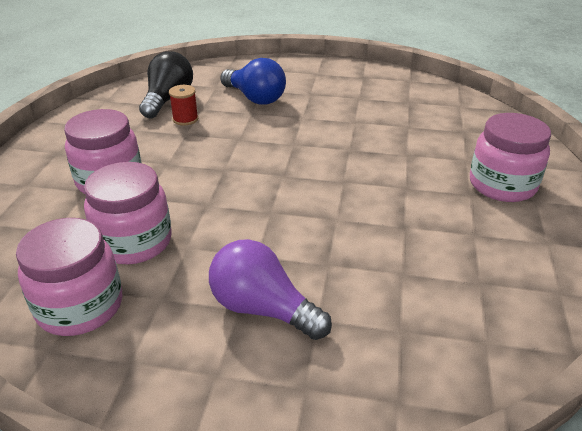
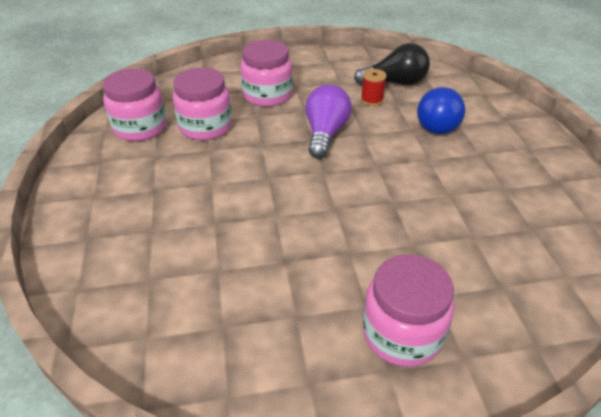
camera: 70 degrees right, 5 degrees up
purple light bulb [209,239,332,340] -> purple light bulb moved to [306,84,352,158]

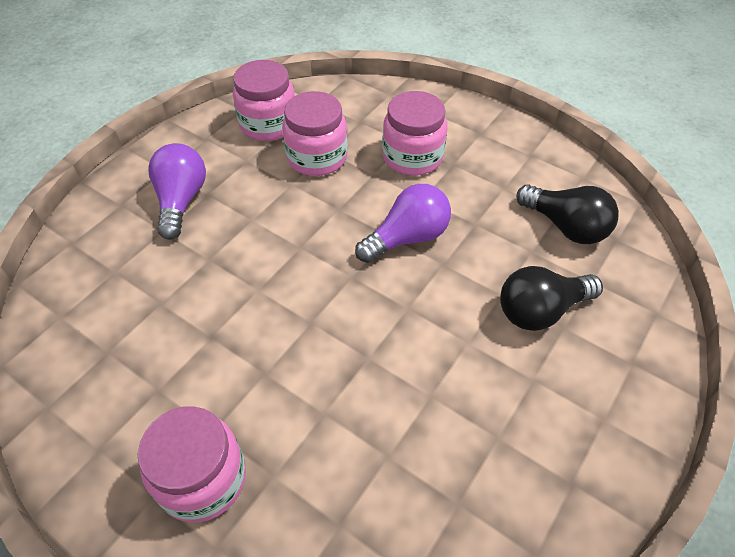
camera: 45 degrees right, 10 degrees up
red spool [361,69,387,106] -> none
blue light bulb [417,87,465,134] -> black light bulb [500,266,603,331]
none -> purple light bulb [148,143,206,240]

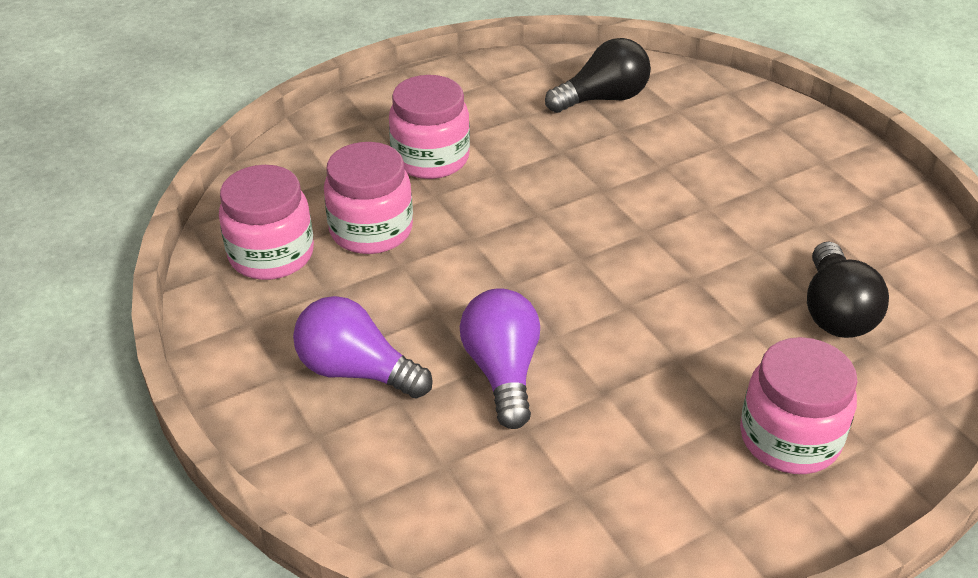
camera: 65 degrees left, 10 degrees down
purple light bulb [355,184,451,263] -> purple light bulb moved to [460,288,540,429]
black light bulb [500,266,603,331] -> black light bulb moved to [807,241,889,338]

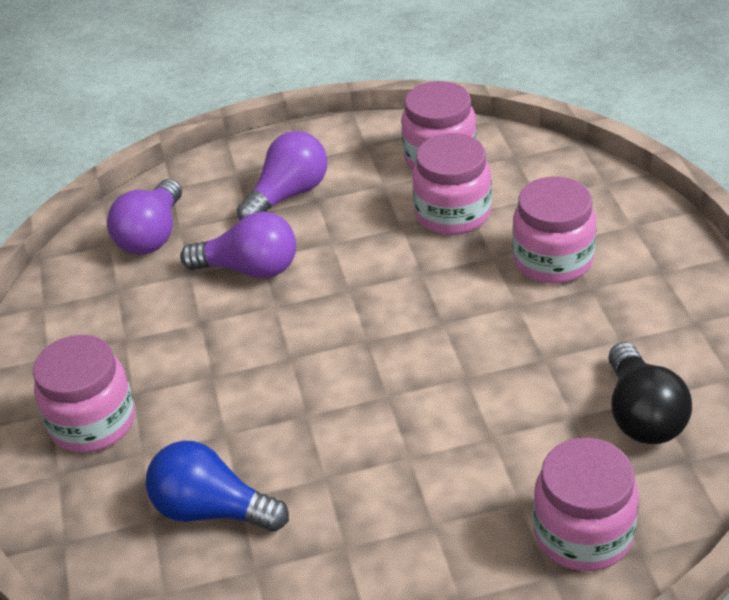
camera: 110 degrees right, 0 degrees up
black light bulb [807,241,889,338] -> blue light bulb [146,441,289,531]
none -> purple light bulb [107,179,182,255]
none -> pink jar [533,438,639,571]

